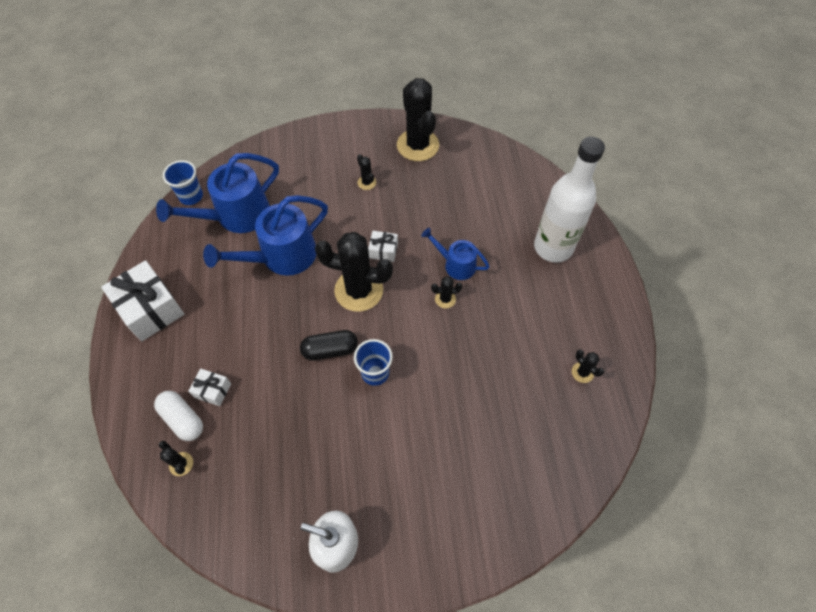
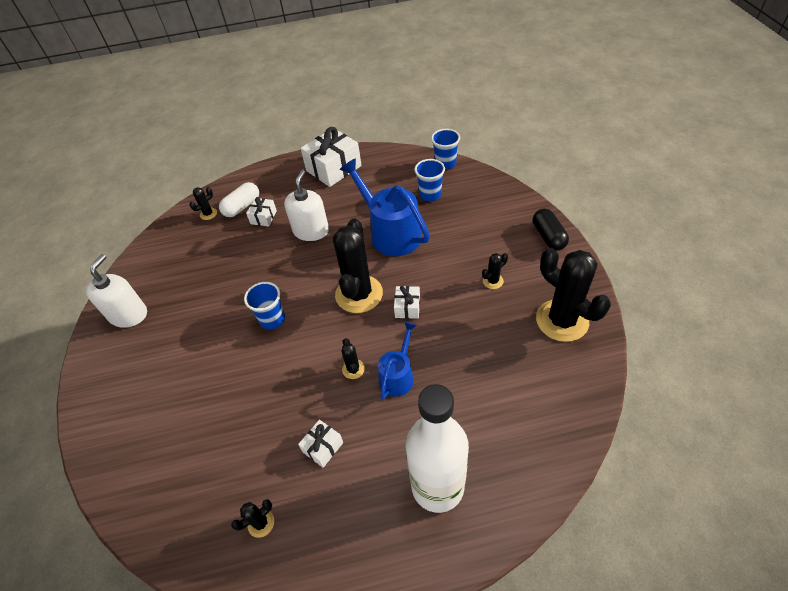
camera: 90 degrees right, 10 degrees down
blue watering can [156,153,279,233] -> blue cup [414,159,445,202]
black capsule [300,330,358,361] -> black capsule moved to [533,209,569,251]
black cactus [397,78,439,161] -> black cactus turned 75 degrees clockwise [536,248,611,342]
none -> white soap dispenser [284,169,329,241]
none -> white gift [298,420,343,468]

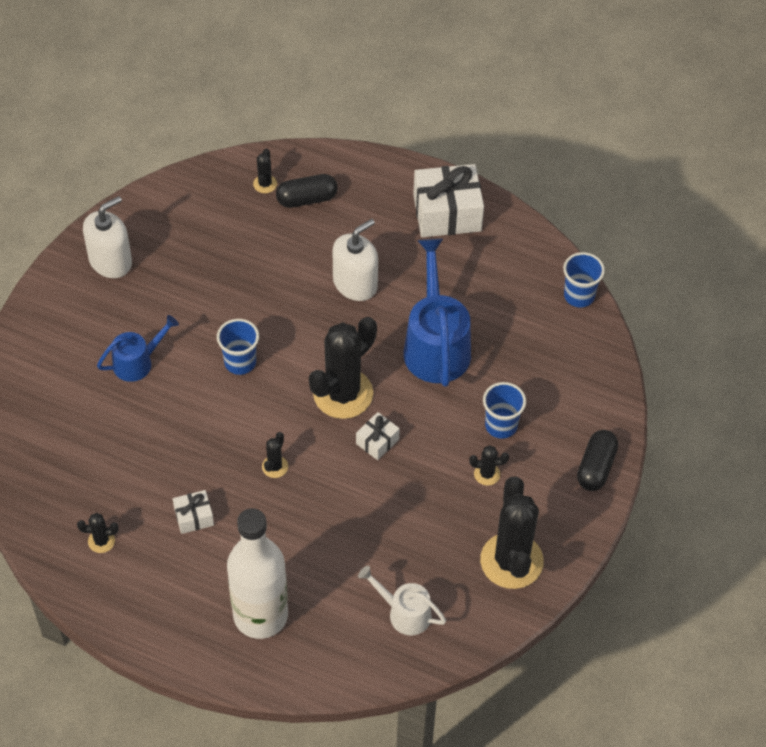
camera: 30 degrees right, 5 degrees up
black cactus [190,187,217,220] -> black cactus turned 75 degrees counterclockwise [253,149,277,193]
white capsule [219,182,259,217] -> black capsule [276,174,338,208]
white gift [246,197,277,226] -> none
blue watering can [378,322,417,399] -> blue watering can moved to [97,315,179,382]
blue cup [414,159,445,202] -> blue cup moved to [483,382,526,439]
none -> white watering can [358,566,446,635]

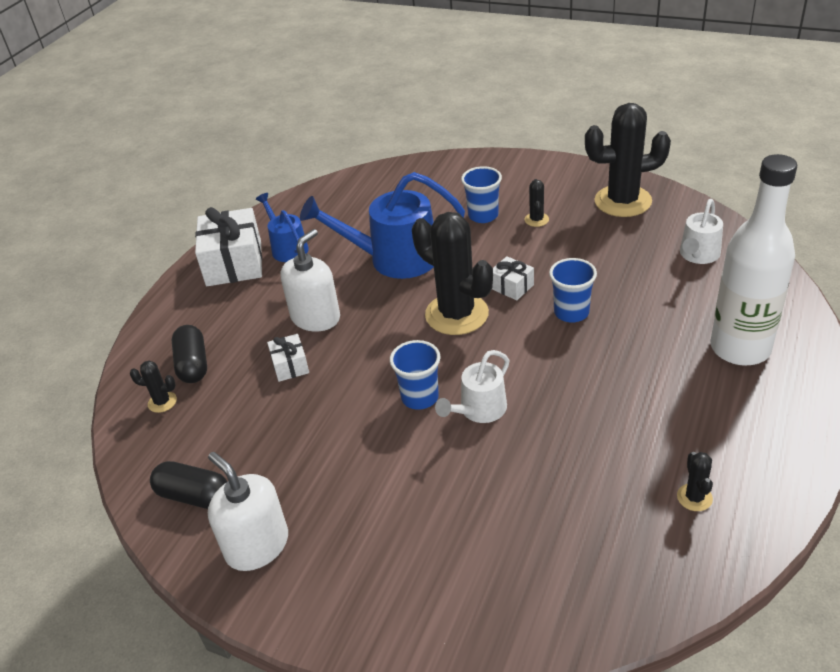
camera: 85 degrees left, 15 degrees down
blue watering can [97,315,179,382] -> blue watering can moved to [256,193,309,262]
white gift [173,490,214,534] -> white gift moved to [267,334,309,382]
black cactus [262,432,288,478] -> none
white soap dispenser [333,219,378,301] -> white soap dispenser turned 75 degrees clockwise [281,229,340,332]
blue cup [563,252,605,307] -> blue cup moved to [549,258,597,323]
black capsule [577,430,618,491] -> black capsule moved to [150,461,227,509]
none -> white watering can [435,350,509,423]

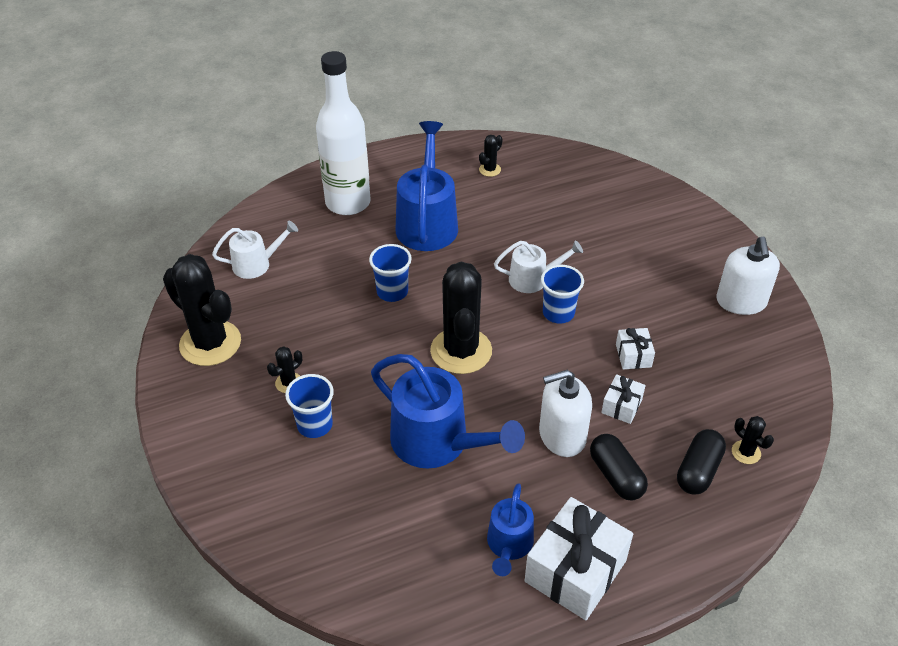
camera: 140 degrees left, 5 degrees up
black capsule [150,461,227,509] -> black capsule moved to [590,434,648,500]
white gift [492,256,534,300] -> white gift moved to [616,328,655,369]
none -> blue watering can [396,121,458,251]

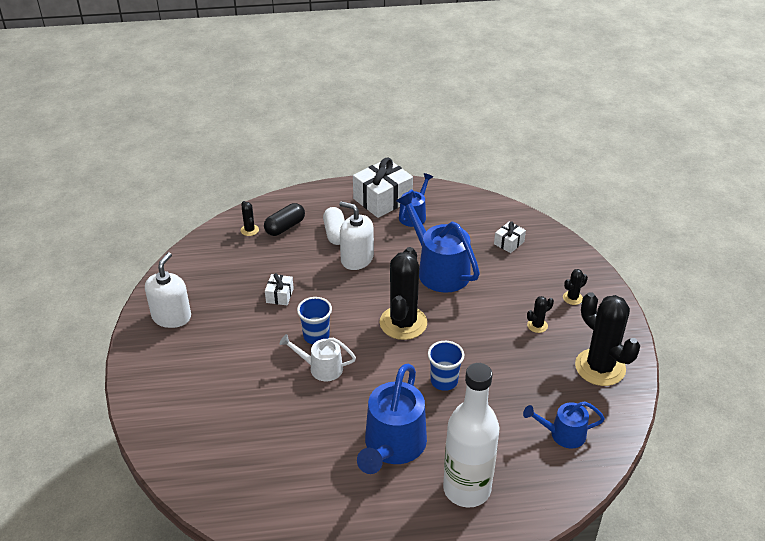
camera: 165 degrees left, 5 degrees down
white watering can [212,221,298,279] -> blue watering can [523,401,605,449]
blue cup [285,374,334,438] -> none
black cactus [479,135,502,177] -> black cactus moved to [563,269,588,305]
white soap dispenser [539,370,592,457] -> white soap dispenser turned 150 degrees counterclockwise [339,201,374,270]
black capsule [590,434,648,500] -> white capsule [323,207,345,245]
white gift [601,374,646,424] -> white gift moved to [494,222,526,253]

